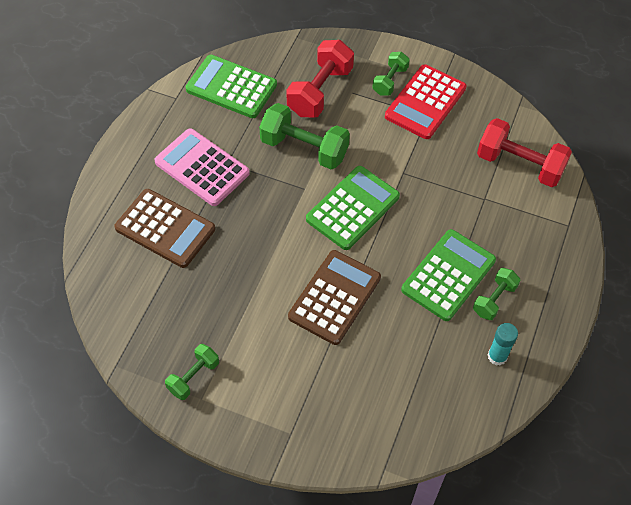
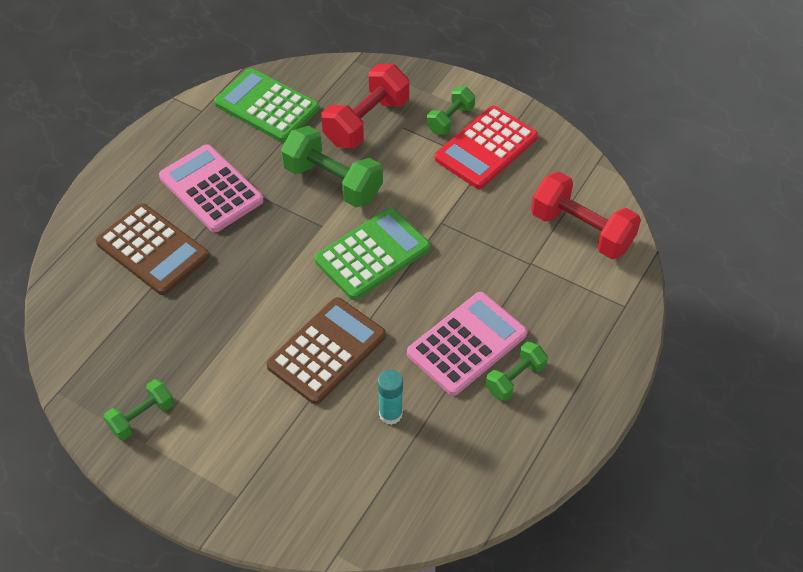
camera: 10 degrees right, 5 degrees down
green calculator [401,229,496,321] -> pink calculator [407,292,527,396]
turquoise glue stick [488,323,518,366] -> turquoise glue stick moved to [378,370,403,425]

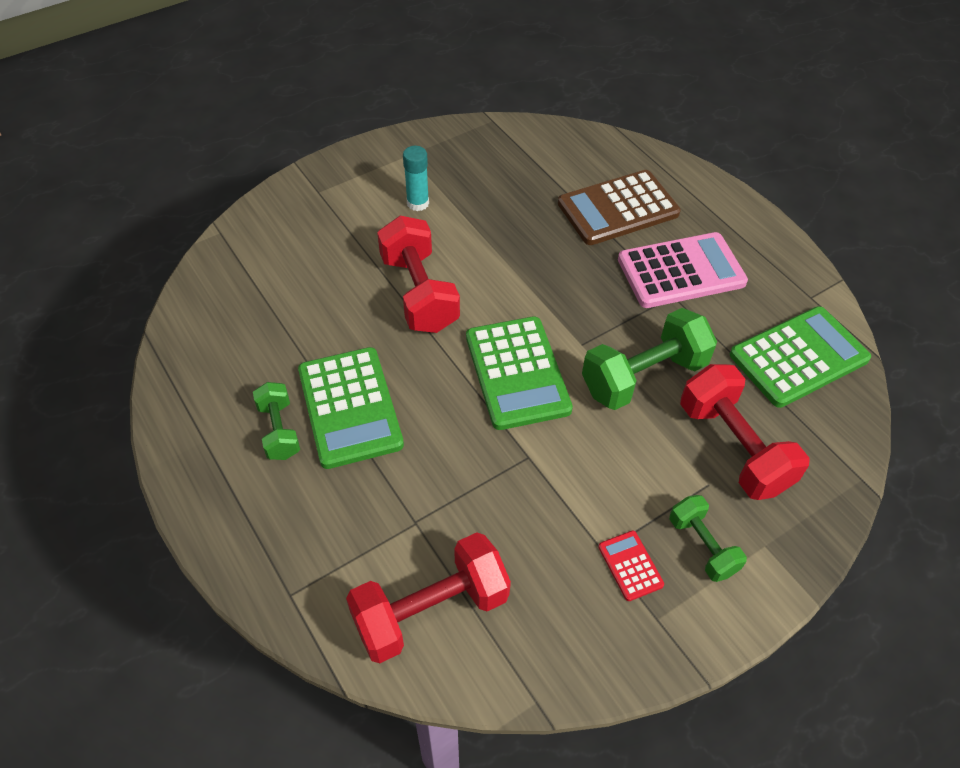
camera: 115 degrees right, 0 degrees up
green dumbbell [104,379,174,440] -> none
brown calculator [266,297,386,404] -> red dumbbell [377,216,460,333]
turquoise glue stick [378,370,403,425] -> turquoise glue stick moved to [403,146,429,211]
pink calculator [407,292,527,396] -> green calculator [298,347,404,469]
red calculator [435,106,538,189] -> red calculator [598,531,664,601], size x0.46

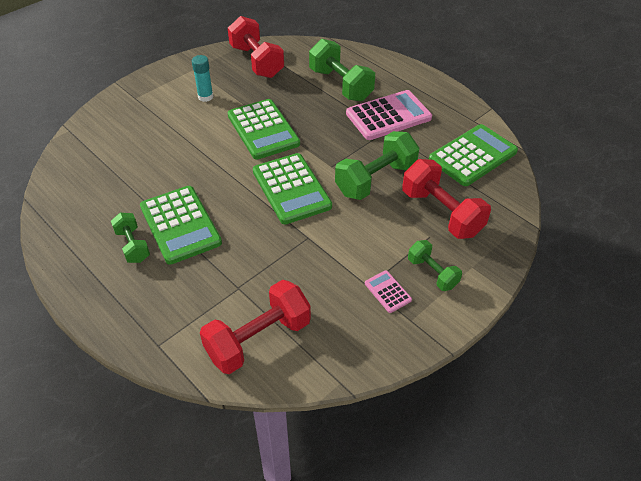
camera: 10 degrees left, 5 degrees down
red dumbbell [377,216,460,333] -> red dumbbell moved to [228,16,284,78]
brown calculator [558,170,681,245] -> green dumbbell [309,39,375,101]
red calculator [598,531,664,601] -> pink calculator [365,270,412,313]
none -> green calculator [228,99,300,159]

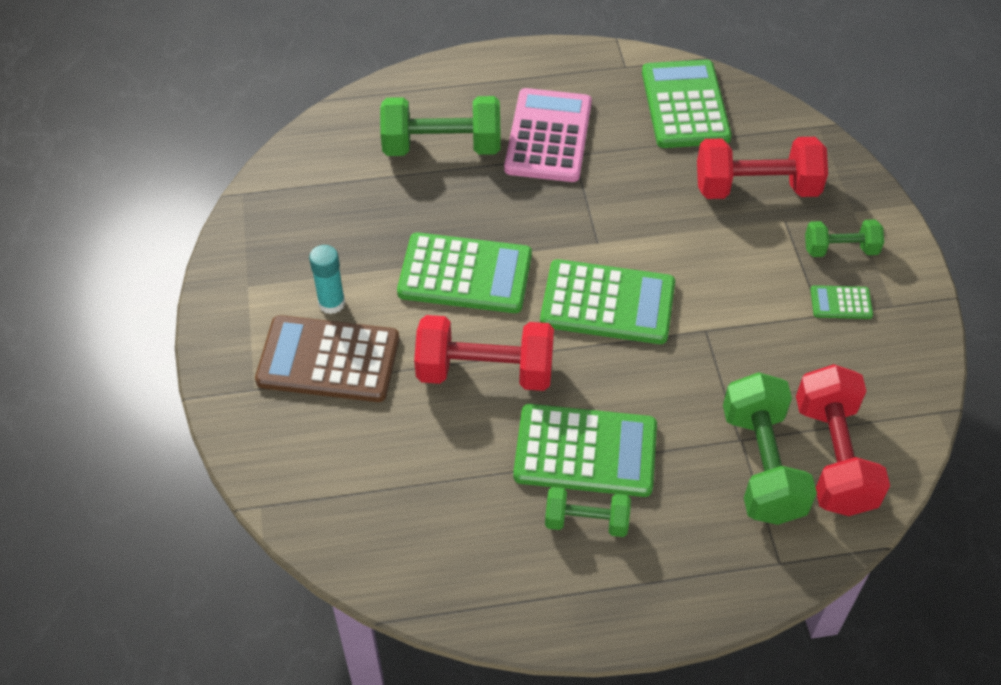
camera: 55 degrees left, 5 degrees up
red dumbbell [228,16,284,78] -> red dumbbell moved to [414,315,554,391]
green dumbbell [335,131,419,200] -> green dumbbell moved to [723,372,817,525]
pink calculator [365,270,412,313] -> green calculator [810,285,873,319]
none -> brown calculator [255,315,399,402]

